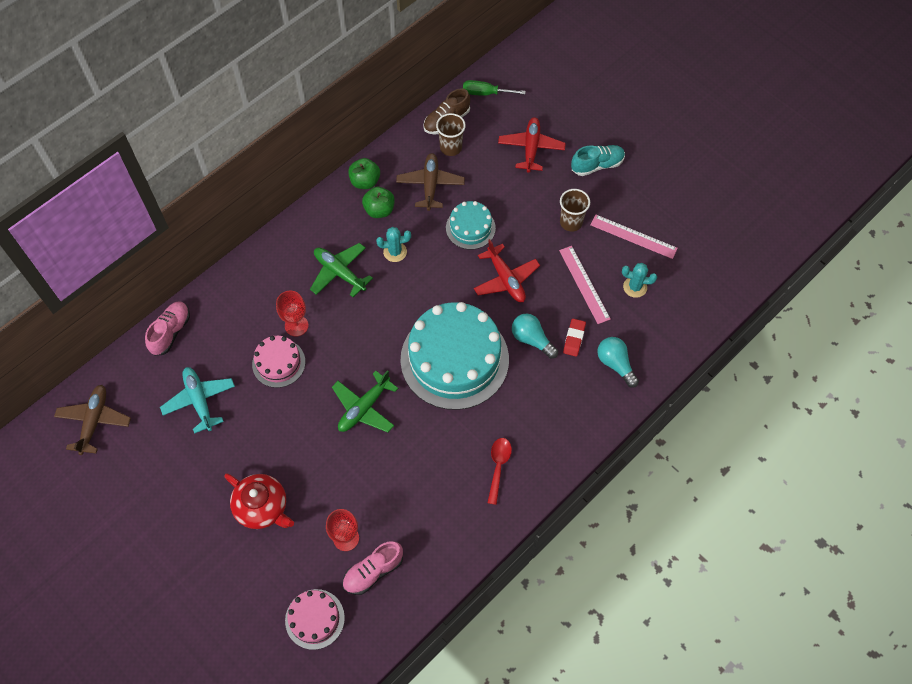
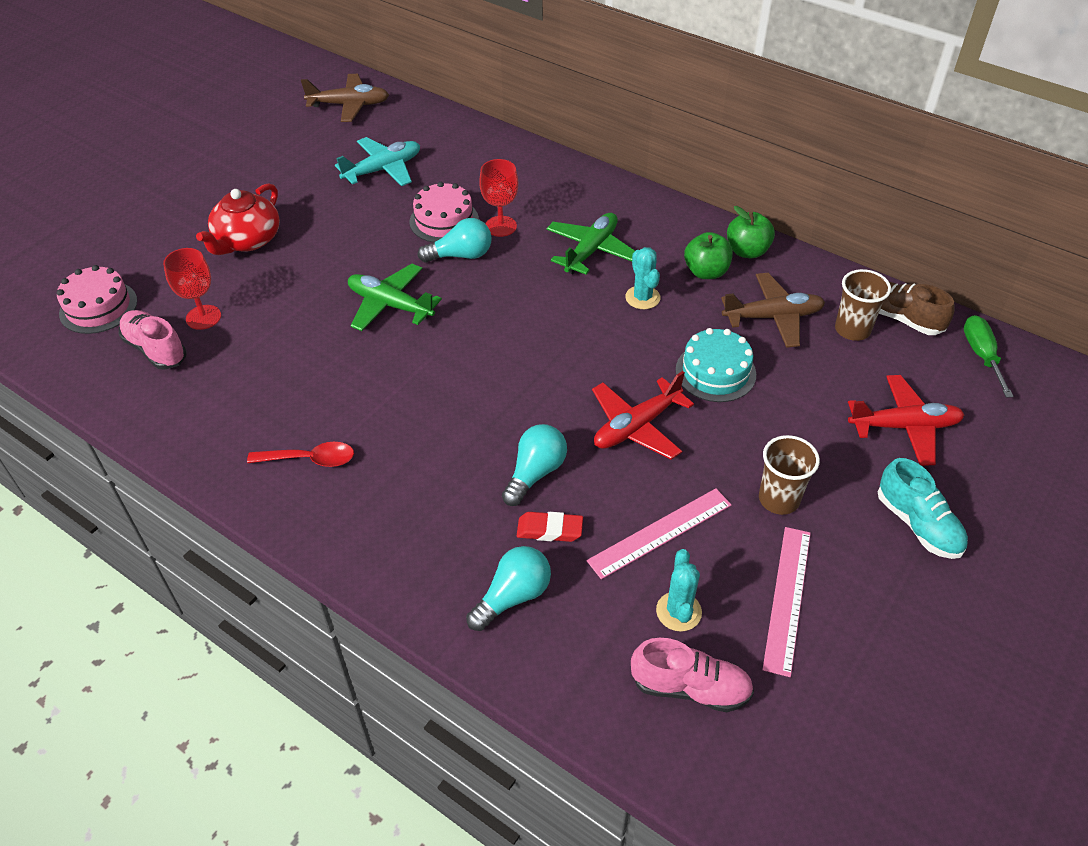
camera: 80 degrees right, 15 degrees down
pink shoe [145,301,190,356] -> pink shoe moved to [631,638,754,712]
turquoise cake [400,302,509,410] -> none
none -> turquoise light bulb [417,218,492,263]

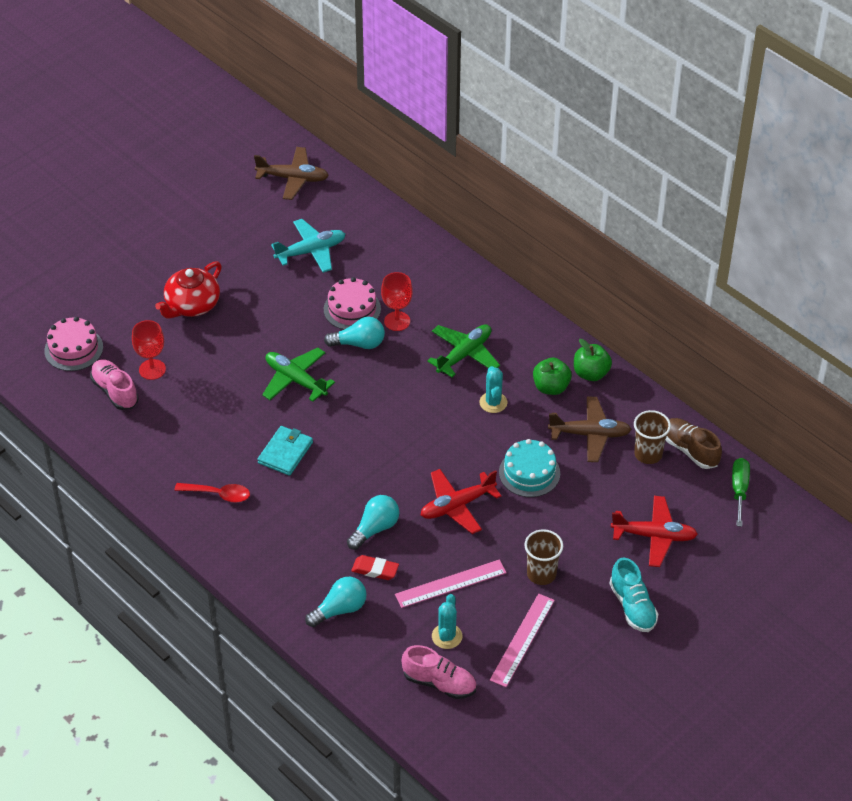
camera: 10 degrees right, 0 degrees up
none -> turquoise wallet [257,426,313,476]

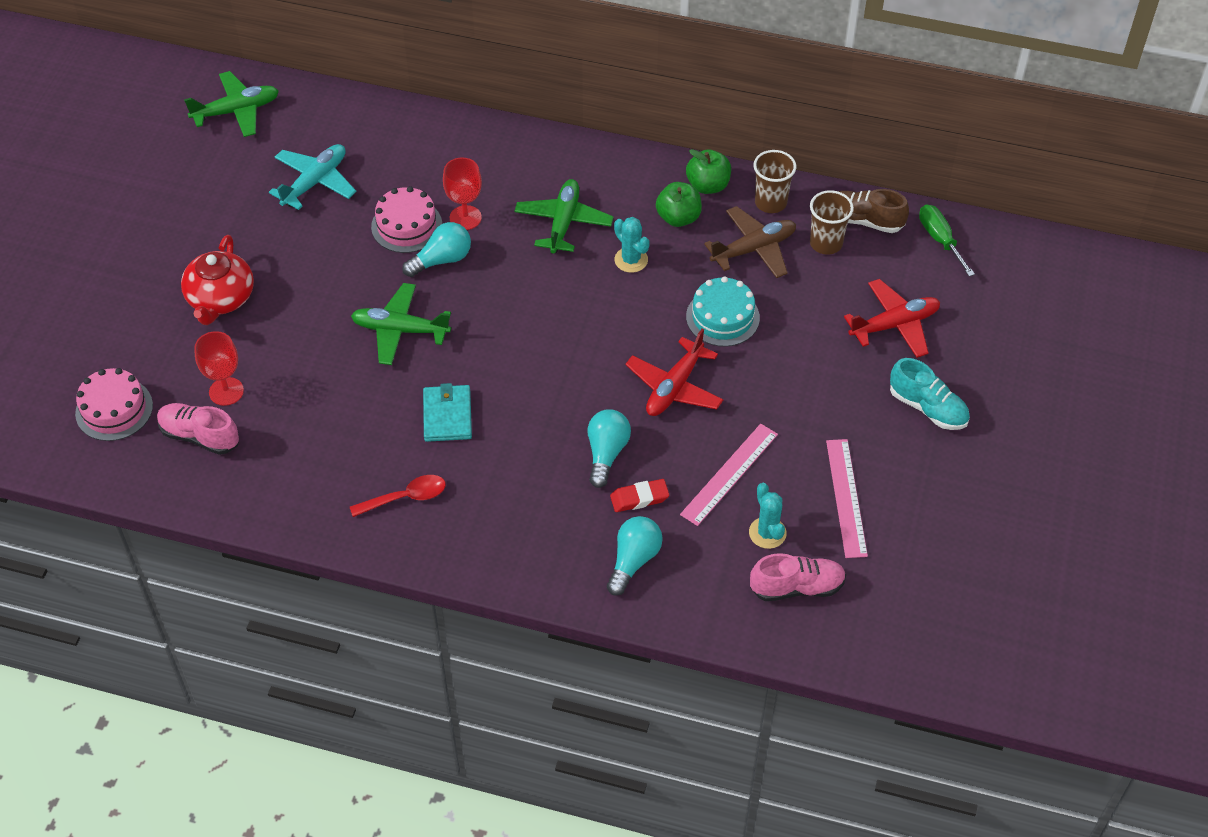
camera: 30 degrees left, 5 degrees up
brown plane [254,147,329,200] -> green plane [184,71,279,137]
brown cup [524,529,563,585] -> brown cup moved to [754,150,796,213]

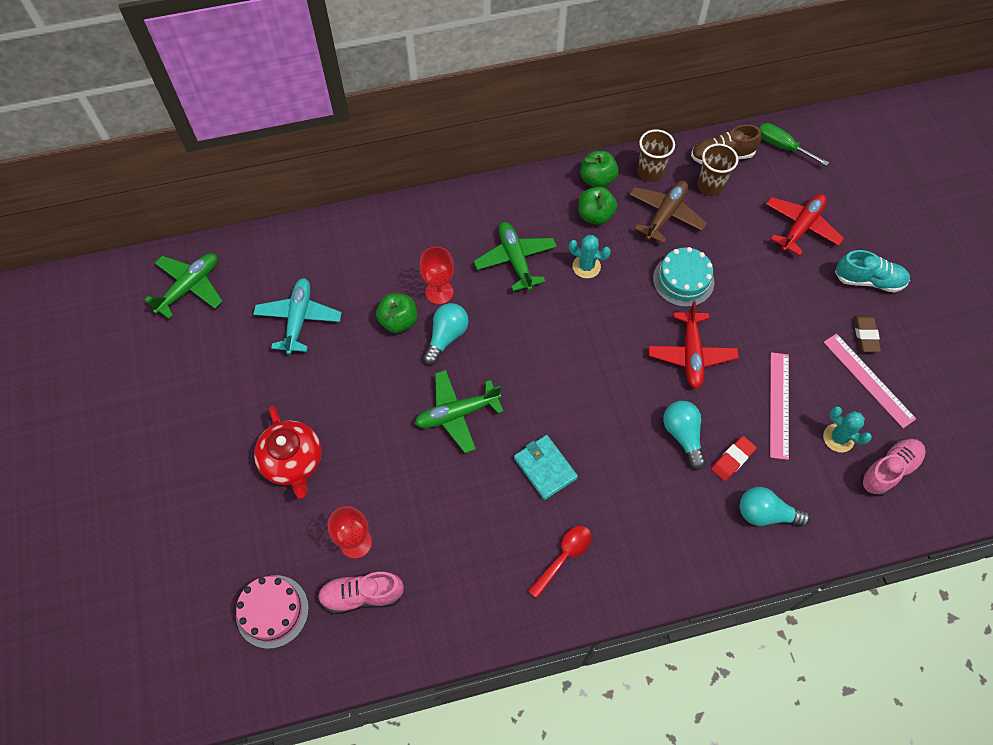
camera: 30 degrees left, 10 degrees up
pink cake [371,186,442,253] -> green apple [376,293,417,333]
turquoise light bulb [607,516,663,596] -> turquoise light bulb turned 75 degrees counterclockwise [740,487,810,527]
none -> brown eraser [854,315,881,352]

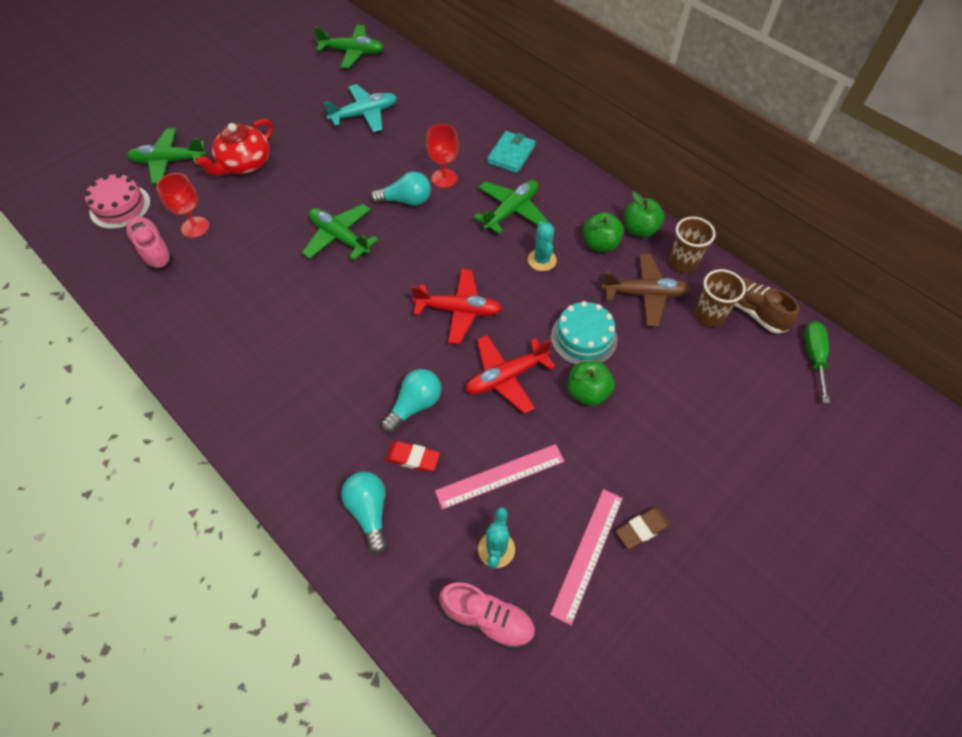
camera: 60 degrees right, 5 degrees down
green apple [376,293,417,333] -> green apple moved to [568,361,614,406]
turquoise wallet [514,435,578,500] -> turquoise wallet moved to [487,131,536,173]
red spoon [528,526,592,598] -> none
red plane [766,194,844,256] -> red plane moved to [411,269,502,344]
turquoise shoe [835,250,910,292] -> none
none -> green plane [127,128,206,184]

